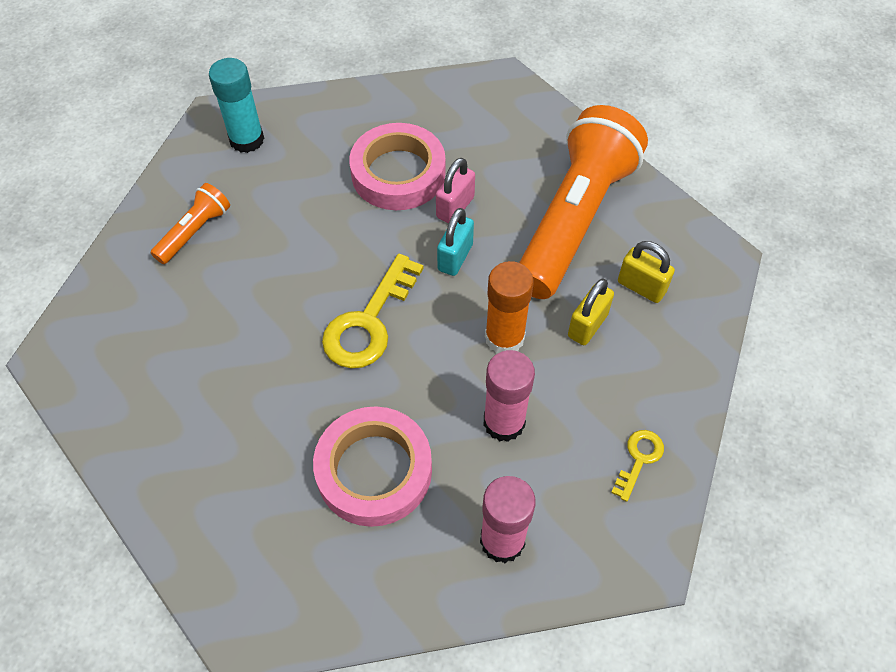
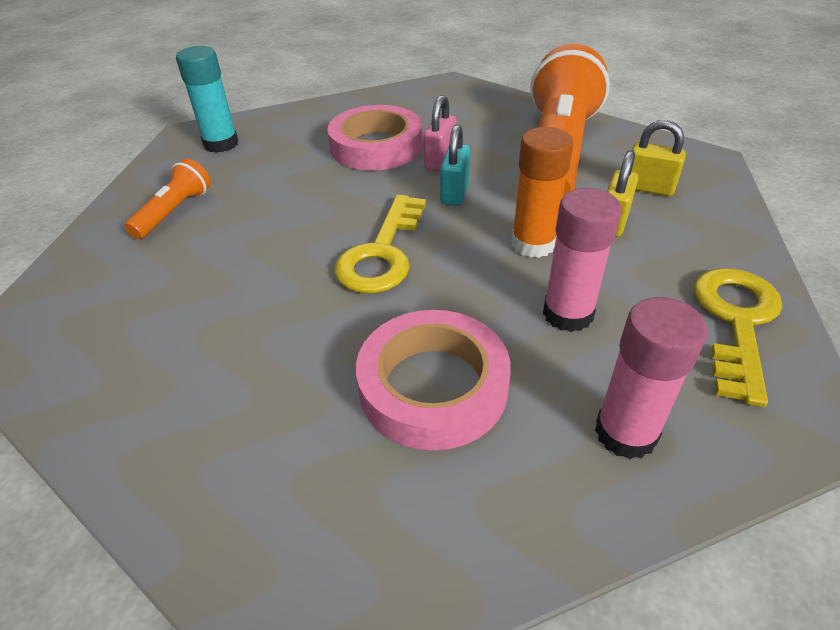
camera: 10 degrees left, 15 degrees down
yellow key [611,430,664,502] -> yellow key [694,268,782,407], size x1.92

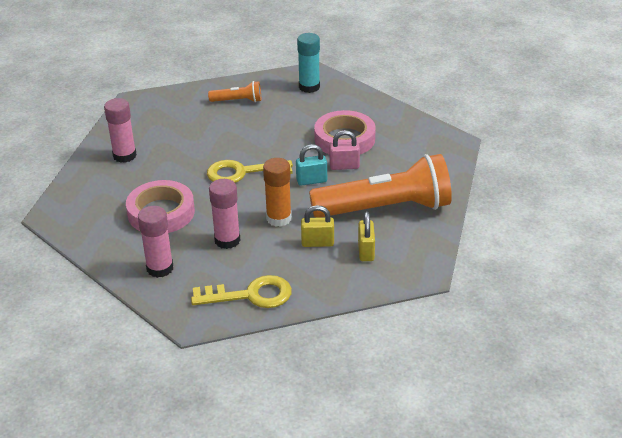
camera: 65 degrees right, 5 degrees down
none -> pink glue stick [104,98,137,163]

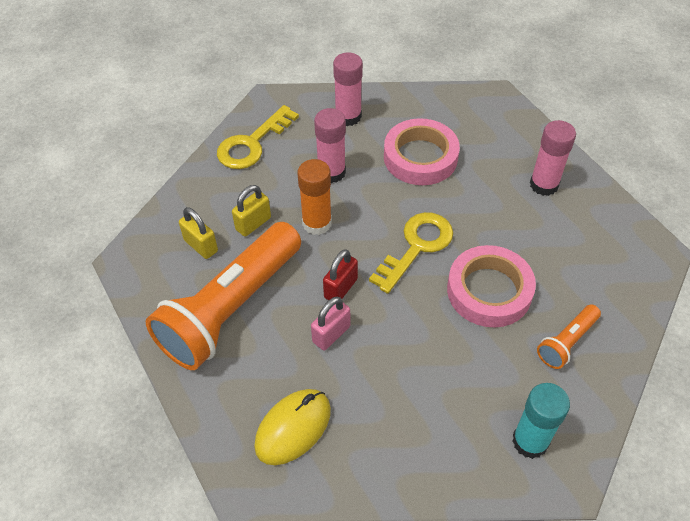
camera: 135 degrees right, 15 degrees up
turquoise padlock [296,144,327,186] -> red padlock [323,249,358,300]
pink tape [314,110,376,155] -> pink tape moved to [447,245,536,327]
none -> yellow mouse [254,389,331,465]

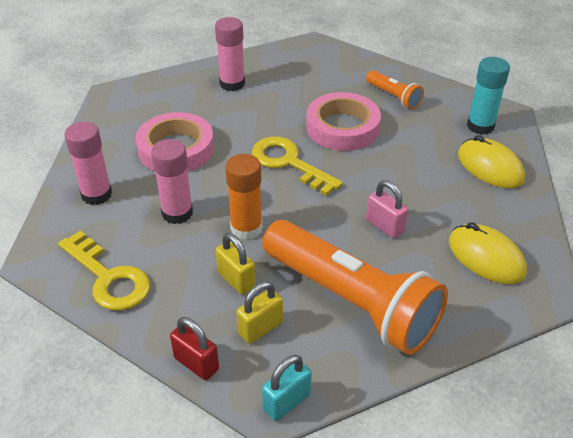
camera: 85 degrees left, 10 degrees down
red padlock [323,249,358,300] -> red padlock moved to [170,317,219,380]
none -> turquoise padlock [262,355,312,421]
none -> yellow mouse [458,135,525,188]

